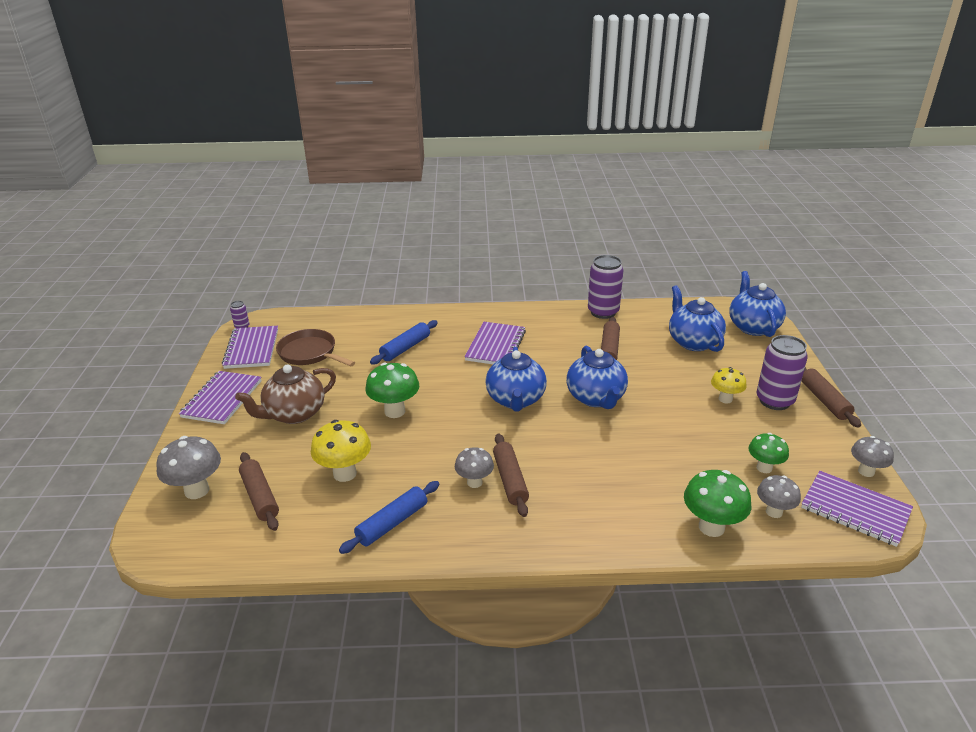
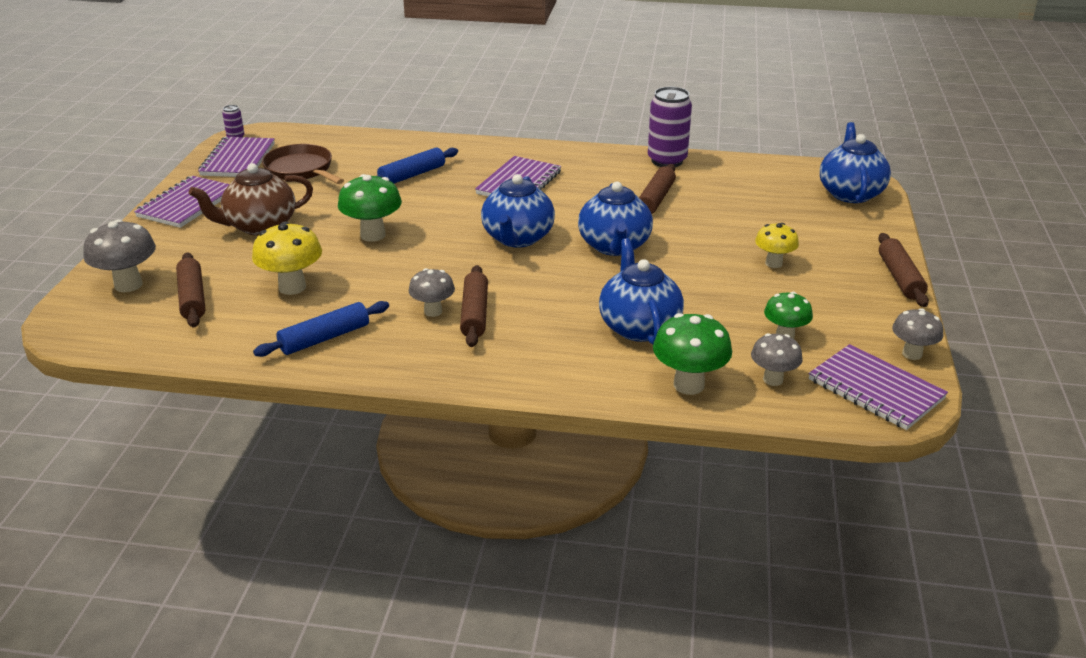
camera: 10 degrees right, 0 degrees up
blue teapot [669,285,726,352] -> blue teapot moved to [599,238,684,344]
purple can [756,335,808,410] -> none

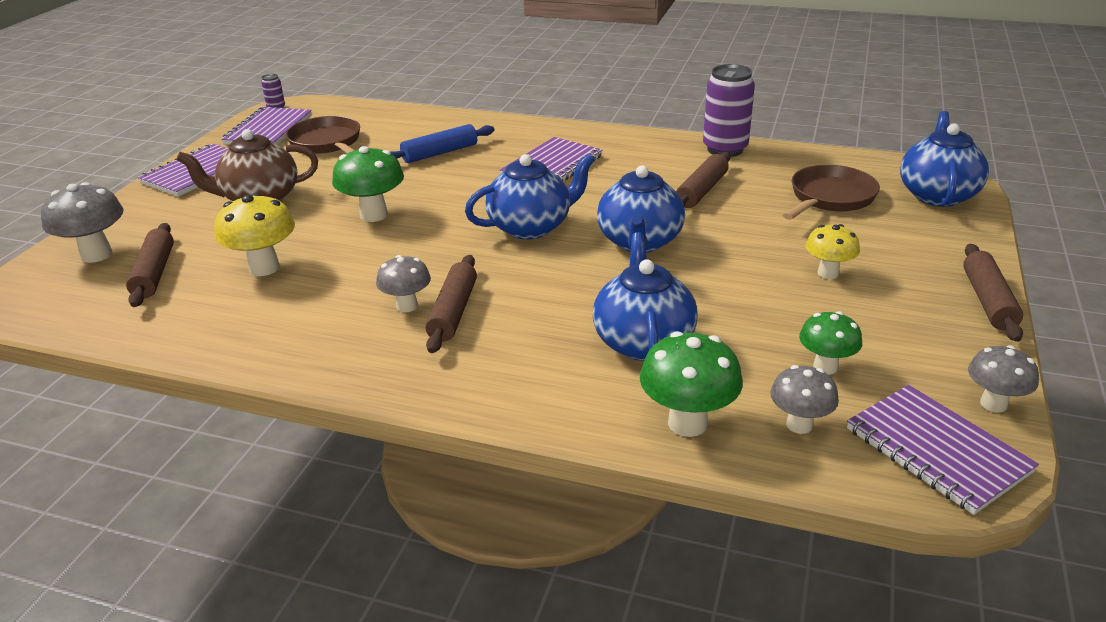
camera: 10 degrees right, 0 degrees up
blue rolling pin [253,301,389,357] -> none
blue teapot [481,174,555,248] -> blue teapot turned 135 degrees counterclockwise [465,153,595,239]
none -> brown pan [783,165,880,220]

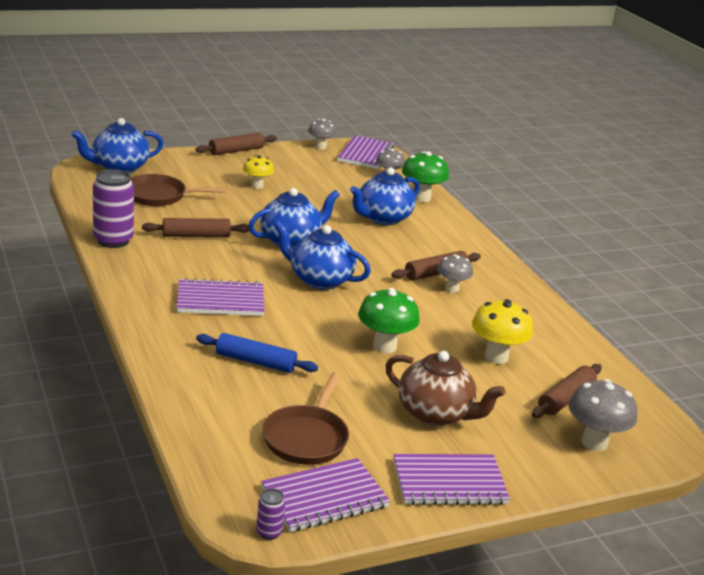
camera: 135 degrees left, 5 degrees down
green mushroom [799,311,862,375] -> none

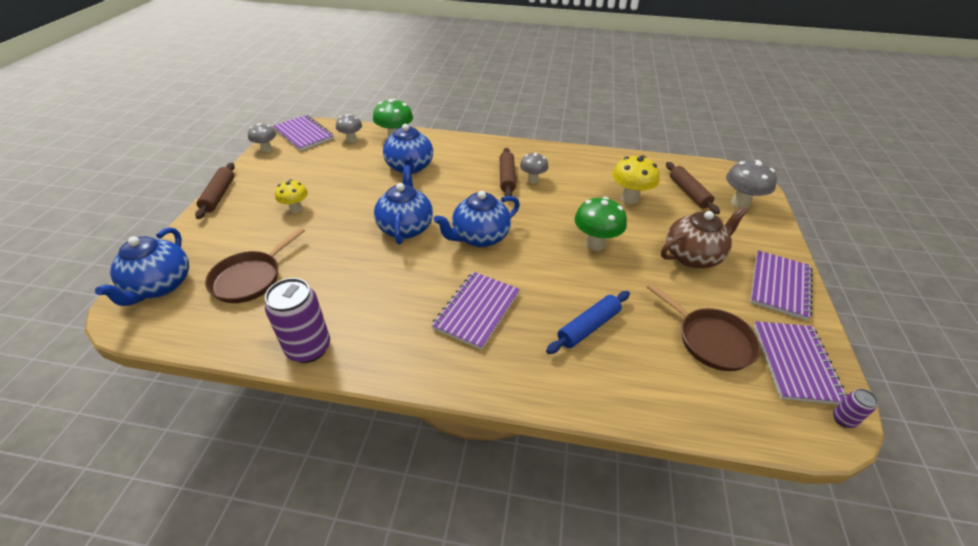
camera: 55 degrees left, 15 degrees up
brown rolling pin [142,218,249,237] -> none

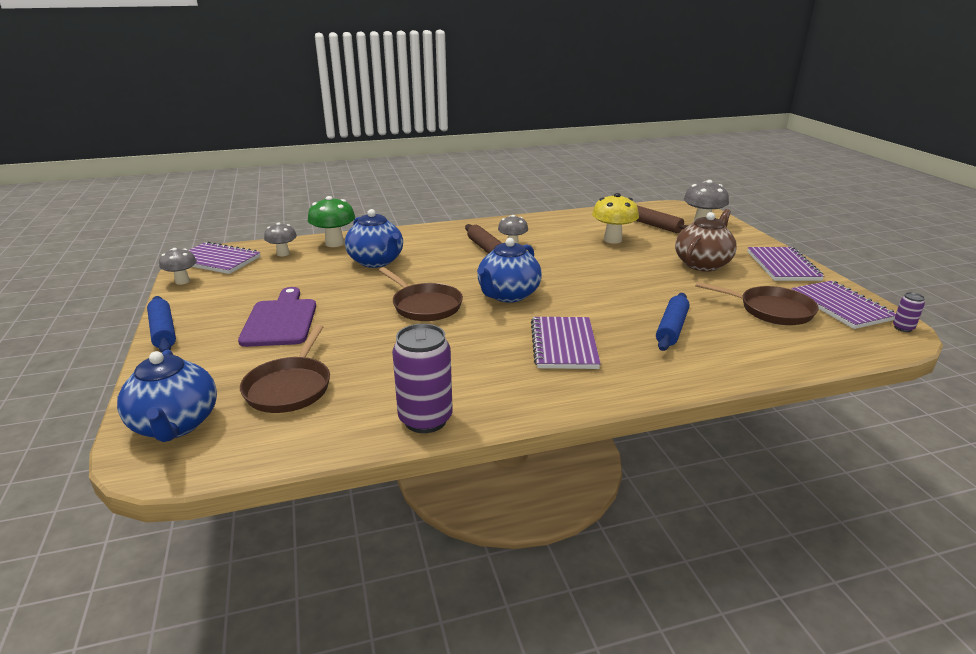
camera: 25 degrees left, 15 degrees down
brown rolling pin [195,163,235,219] -> blue rolling pin [147,296,176,352]
yellow mushroom [275,180,308,213] -> purple cutting board [238,287,316,347]
blue teapot [374,165,433,244] -> brown pan [379,267,463,321]
green mushroom [574,197,627,251] -> none

